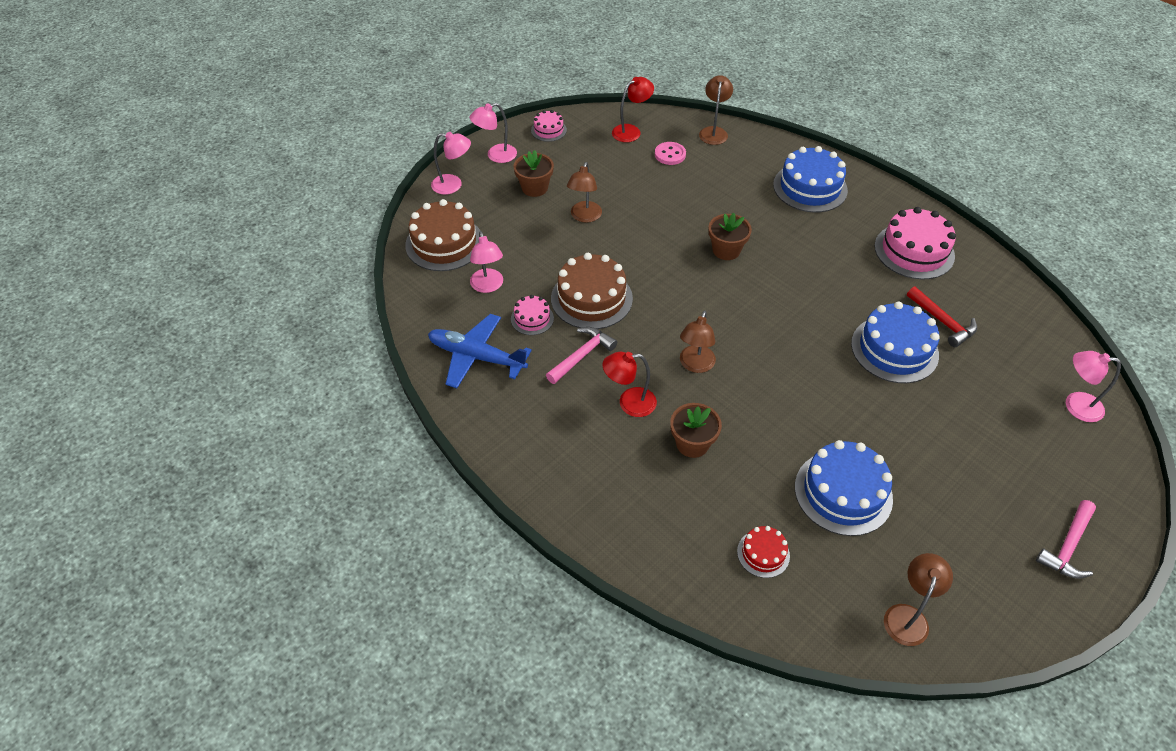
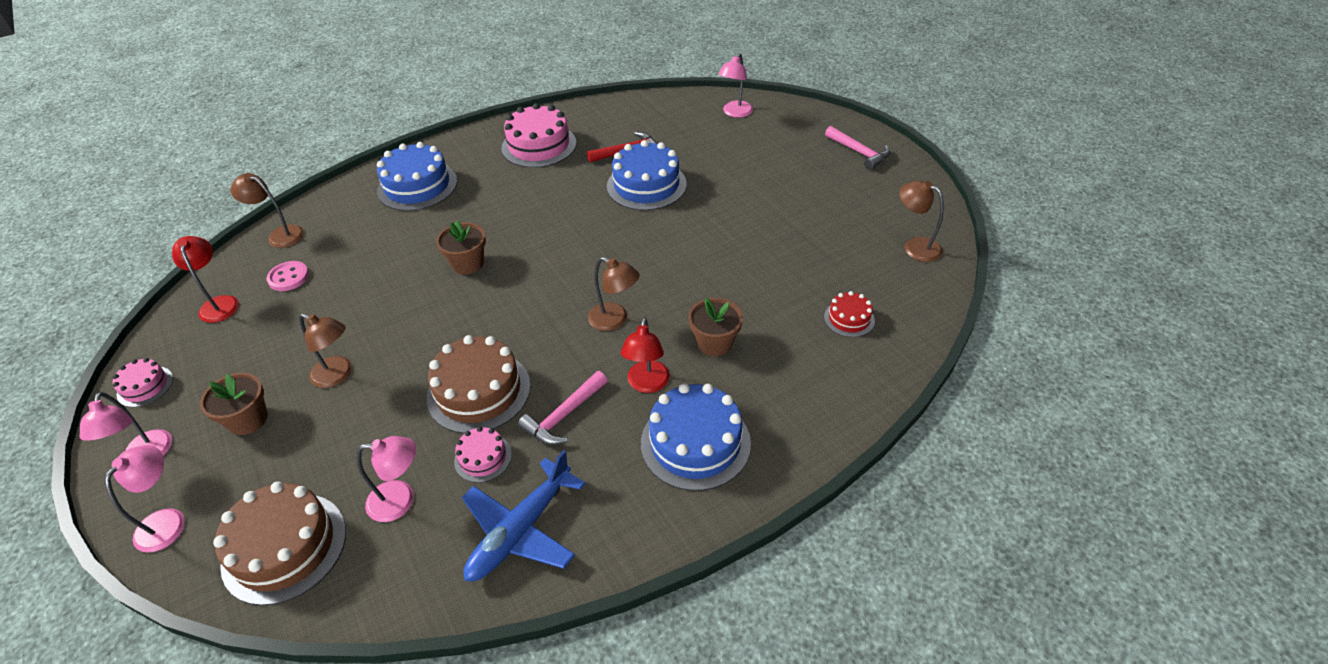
camera: 75 degrees left, 5 degrees down
pink hammer [546,327,617,384] -> pink hammer turned 105 degrees counterclockwise [518,371,607,445]
blue cake [795,440,893,536] -> blue cake moved to [641,383,751,491]

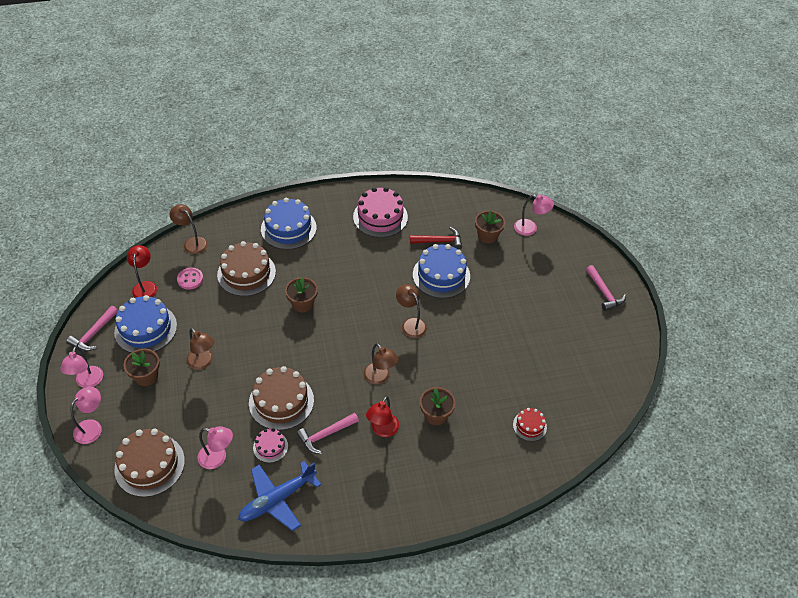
camera: 15 degrees right, 5 degrees up
pink cake [113,358,173,407] -> pink hammer [66,306,118,351]
blue cake [641,383,751,491] -> blue cake moved to [114,295,177,353]
pink lamp [718,53,753,118] -> pink lamp turned 120 degrees counterclockwise [514,194,554,236]
brown lamp [899,181,944,262] -> brown lamp moved to [396,284,427,338]
none -> brown cake [217,241,276,296]
none -> brown flower pot [475,210,505,243]

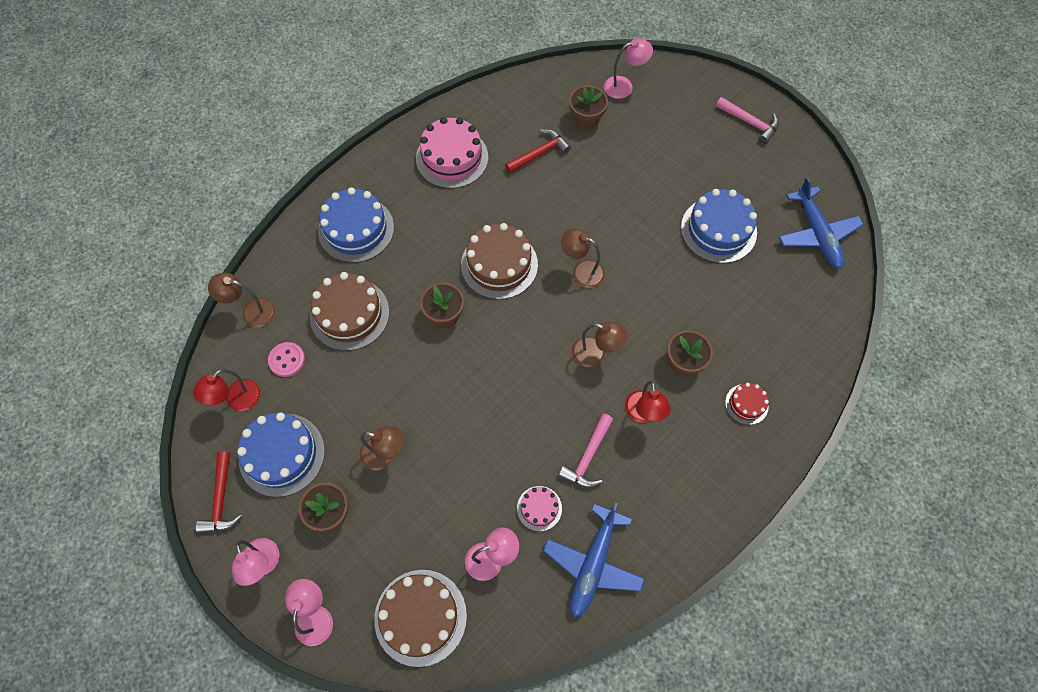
camera: 30 degrees left, 15 degrees up
pink hammer [66,306,118,351] -> red hammer [195,451,242,533]
red lamp [127,245,157,298] -> red lamp turned 105 degrees counterclockwise [193,369,261,411]
brown cake [249,366,314,430] -> brown cake moved to [461,223,538,299]
blue cake [413,244,470,298] -> blue cake moved to [681,189,757,263]
red cake [513,408,547,441] -> red cake moved to [725,383,769,425]
none -> blue plane [779,177,864,269]

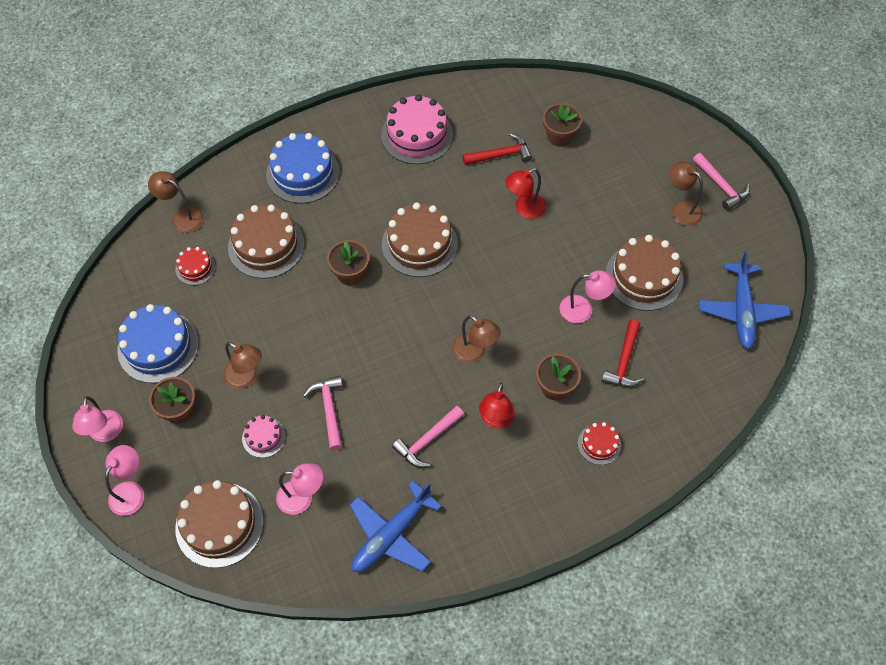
camera: 20 degrees right, 5 degrees down
red lamp [193,369,261,411] -> red lamp moved to [505,168,546,219]
red hammer [195,451,242,533] -> red hammer moved to [601,320,644,387]
pink button [268,342,305,377] -> red cake [175,247,216,285]
pink cake [517,486,562,531] -> pink cake moved to [242,415,286,458]
brown lamp [561,229,605,288] -> brown lamp moved to [669,161,703,226]
pink lamp [604,38,653,99] -> pink lamp moved to [559,271,616,323]
blue cake [681,189,757,263] -> brown cake [606,235,683,311]
none -> pink hammer [303,376,343,450]

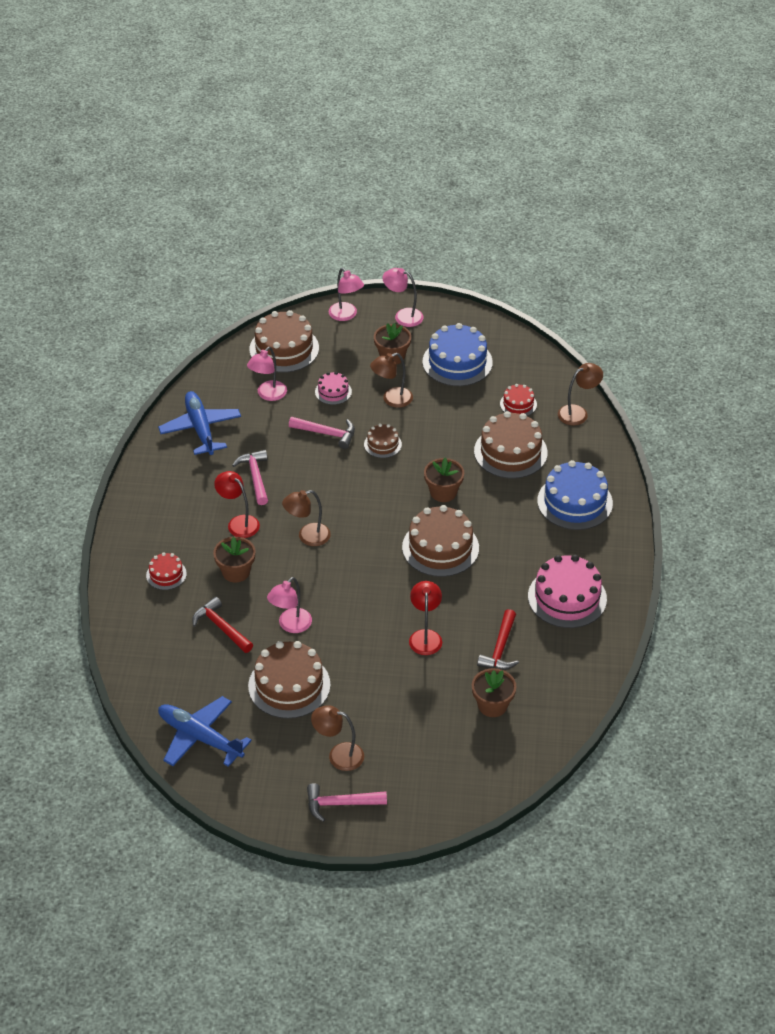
camera: 120 degrees right, 15 degrees down
brown lamp [669,161,703,226] -> brown lamp turned 150 degrees counterclockwise [311,705,364,771]
none -> brown cake [364,424,402,458]

